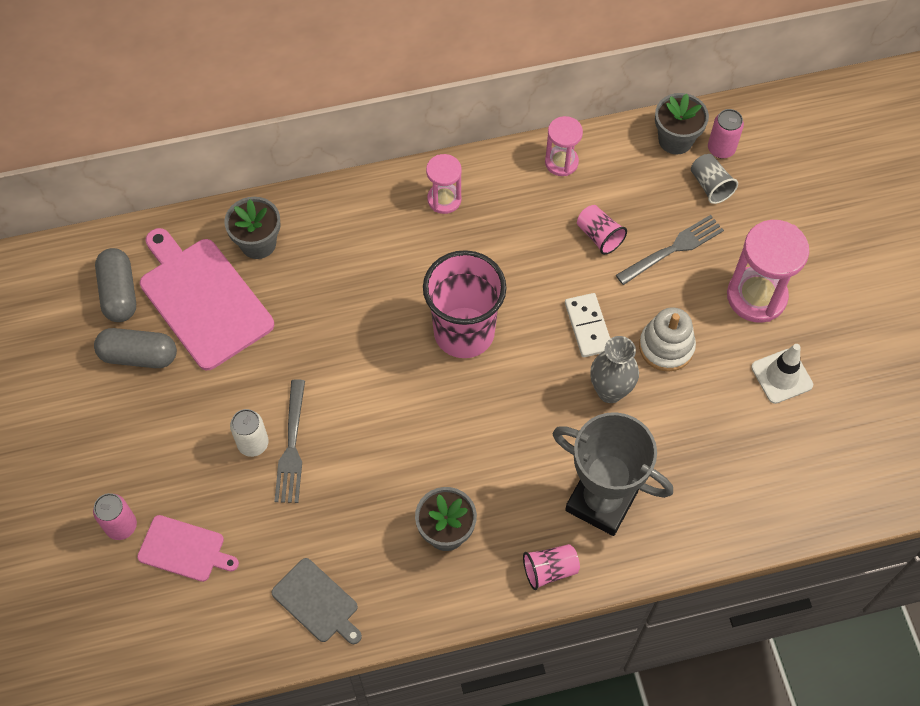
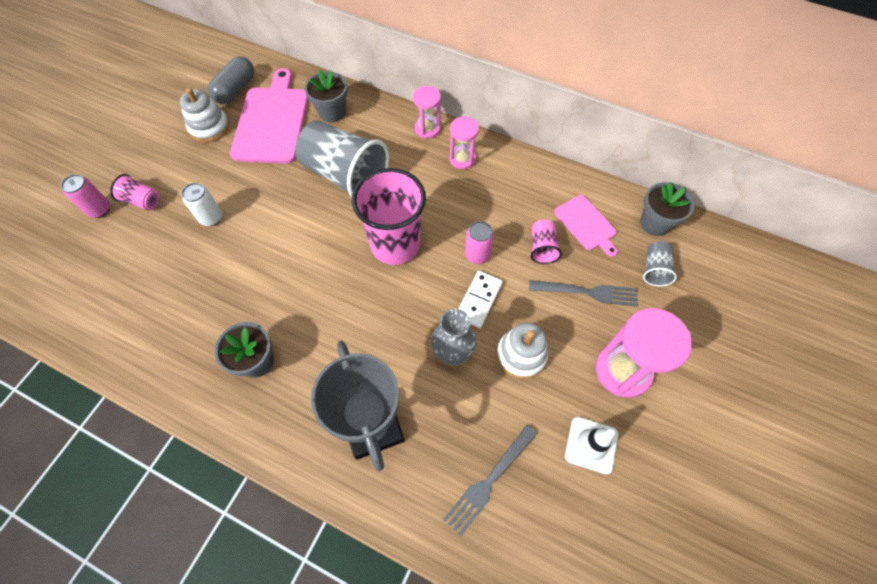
camera: 40 degrees right, 0 degrees up
grey capsule [94,328,177,368] -> white stacking toy [180,88,229,143]
pink cutting board [137,515,239,582] -> pink cutting board moved to [554,195,618,257]
grey cutting board [271,558,362,644] -> none
grey fork [274,379,305,503] -> grey fork moved to [443,424,538,536]
pink cup [523,544,580,590] -> pink cup moved to [110,174,159,210]
pink hourglass [545,116,583,176] -> pink hourglass moved to [413,86,441,139]
pink can [708,109,744,159] -> pink can moved to [465,221,494,264]
none -> grey cup [296,121,389,197]

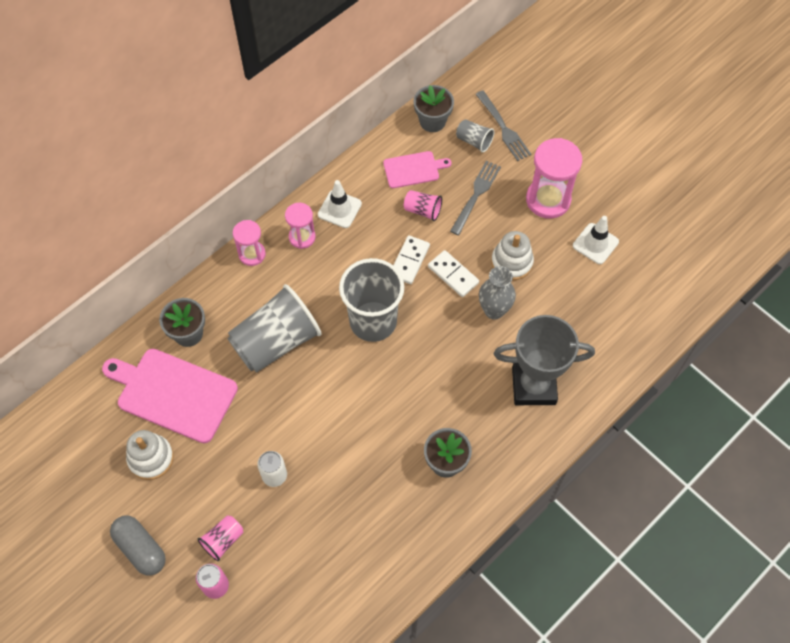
camera: 70 degrees left, 0 degrees up
grey capsule [208,56,254,104] -> grey capsule moved to [110,516,166,576]
pink cup [352,168,426,265] -> grey cup [339,258,404,342]
grey fork [443,424,538,536] -> grey fork moved to [475,91,531,161]
pink can [465,221,494,264] -> white domino [393,235,430,284]
none -> white traffic cone [318,180,362,228]

